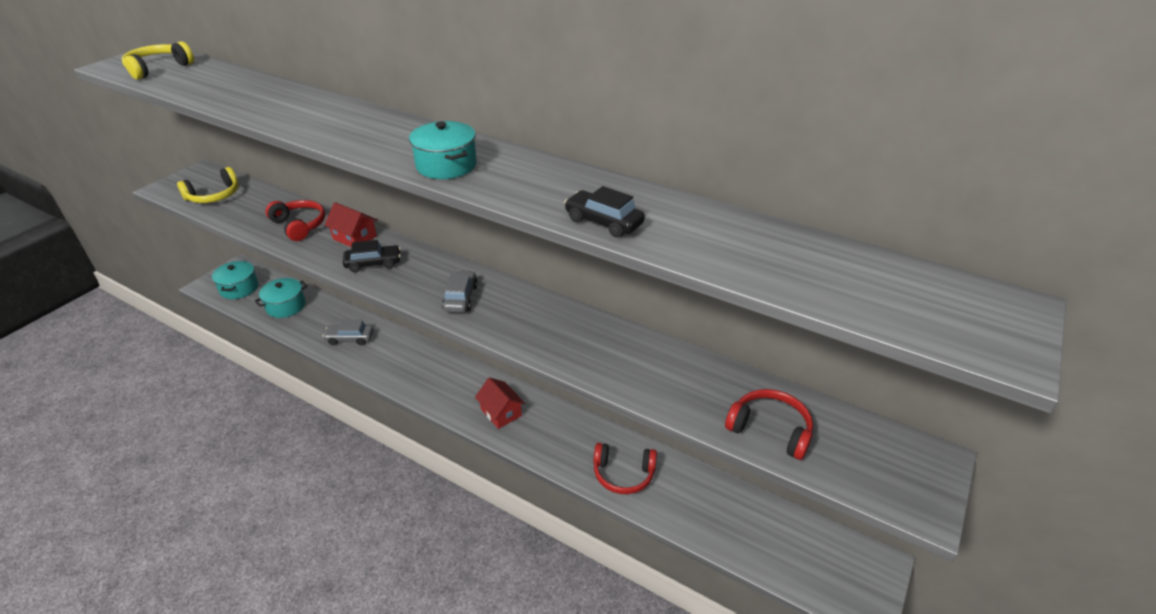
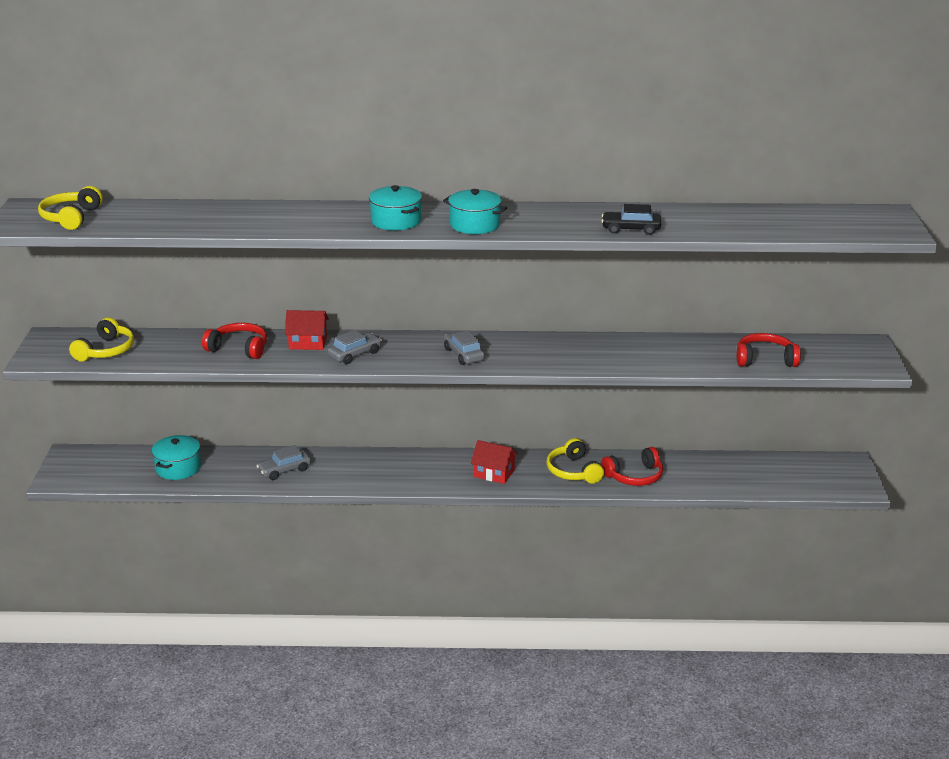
camera: 30 degrees left, 10 degrees down
turquoise pot [212,261,258,299] -> turquoise pot moved to [369,185,422,230]
black car [343,240,401,272] -> grey car [327,330,382,364]
none -> yellow headphones [547,438,604,484]

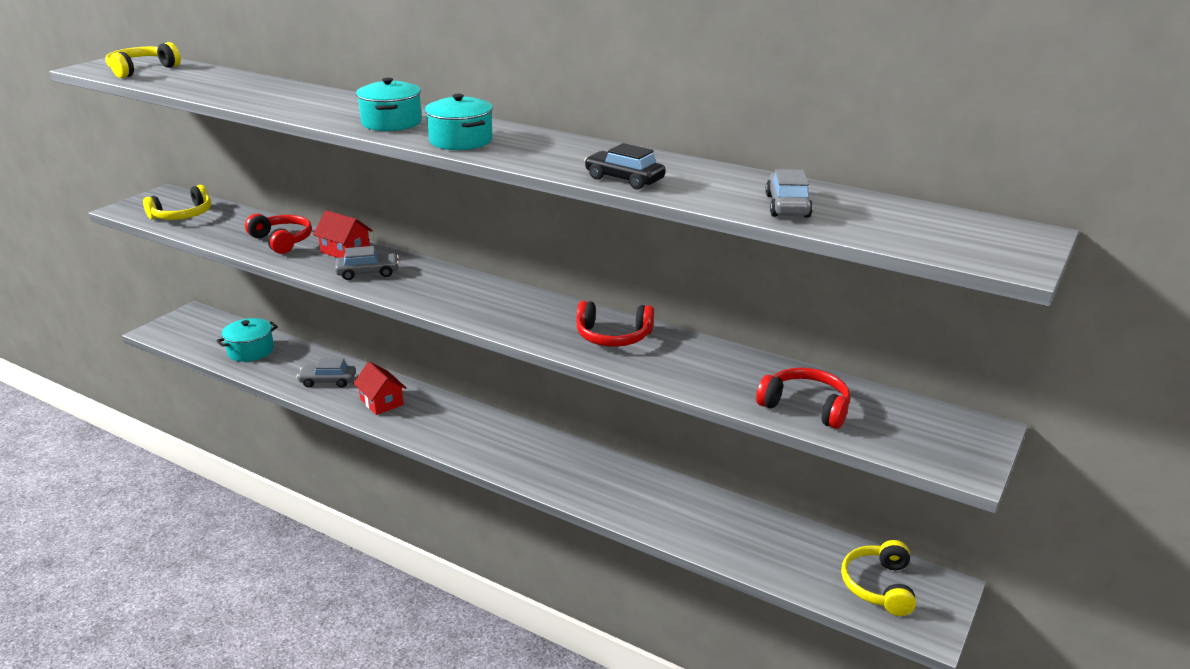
camera: 30 degrees right, 0 degrees up
grey car [444,331,485,365] -> grey car moved to [765,169,813,218]
red house [471,440,518,484] -> red house moved to [353,362,406,415]
yellow headphones [547,438,604,484] -> yellow headphones moved to [841,540,916,616]
red headphones [601,447,663,486] -> red headphones moved to [577,301,654,347]

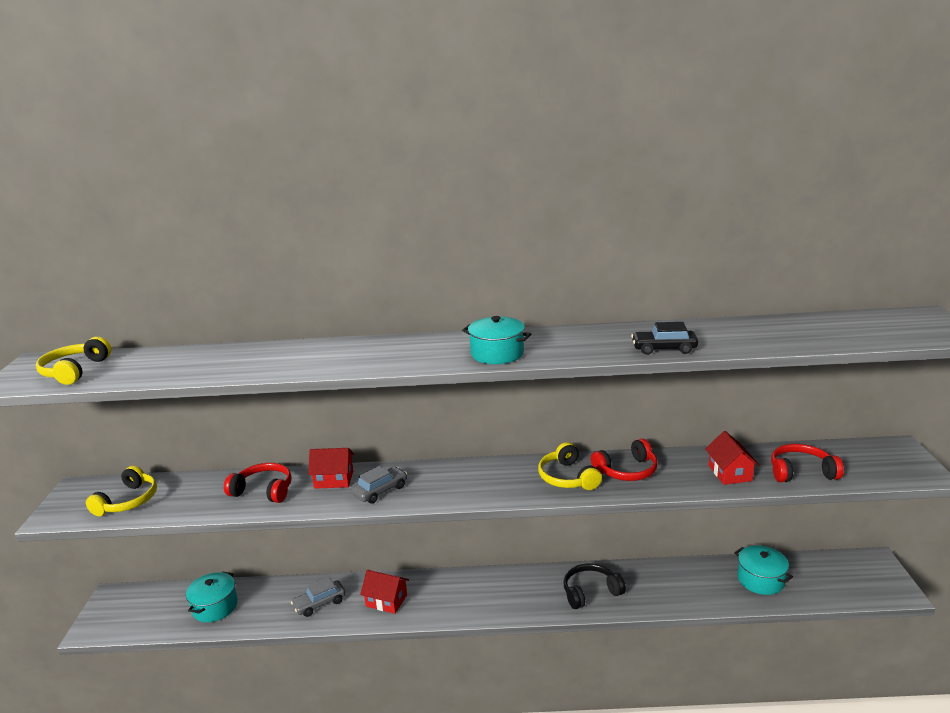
camera: 30 degrees left, 5 degrees down
turquoise pot [356,78,422,131] -> turquoise pot moved to [734,546,793,595]
grey car [765,169,813,218] -> none
yellow headphones [841,540,916,616] -> yellow headphones moved to [538,442,602,490]
none -> black headphones [563,564,626,609]
none -> red house [705,431,759,485]

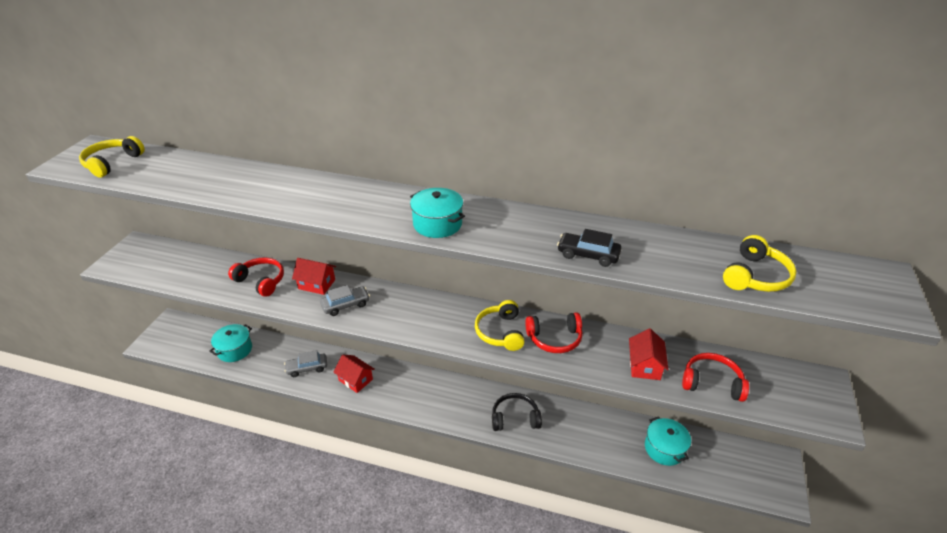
camera: 15 degrees right, 15 degrees up
yellow headphones [86,466,157,516] -> yellow headphones moved to [723,235,796,292]

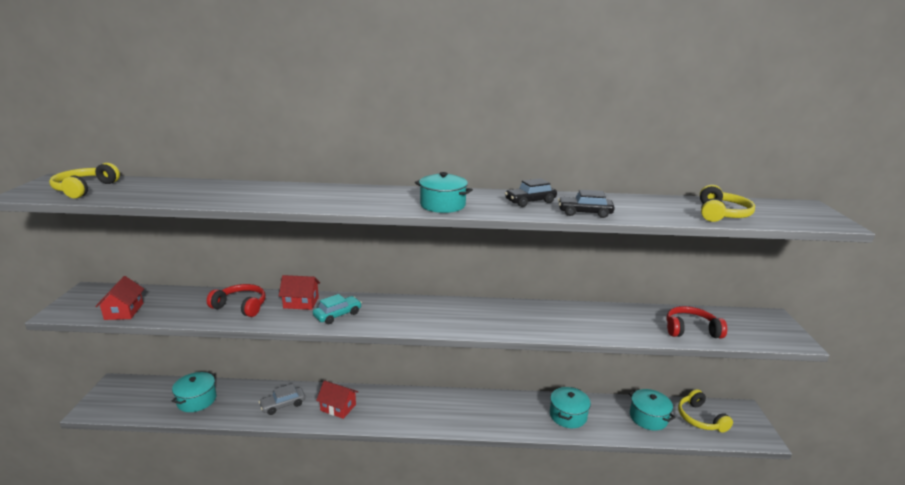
camera: 15 degrees left, 15 degrees down
grey car [320,285,370,316] -> turquoise car [313,294,362,324]
yellow headphones [475,300,525,351] -> yellow headphones moved to [678,389,733,433]
black headphones [492,393,542,431] -> none
red headphones [525,312,583,353] -> none
red house [629,328,669,380] -> red house moved to [95,276,144,320]
none -> black car [505,178,557,207]
none -> turquoise pot [550,387,591,428]

